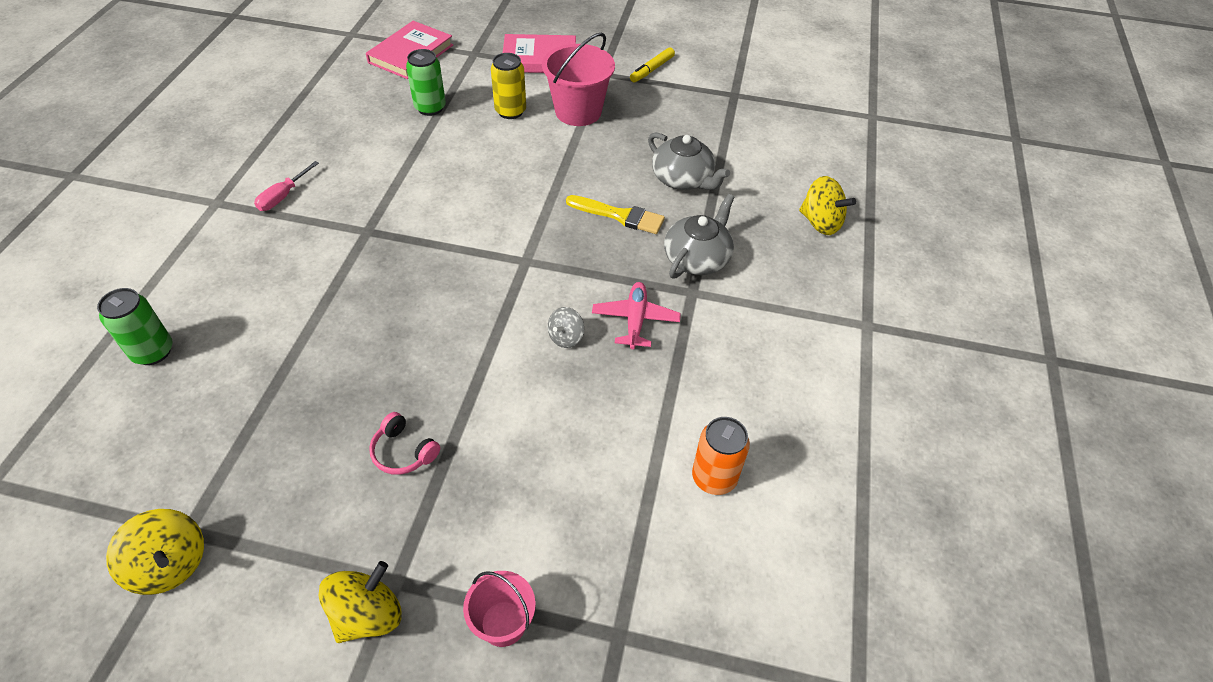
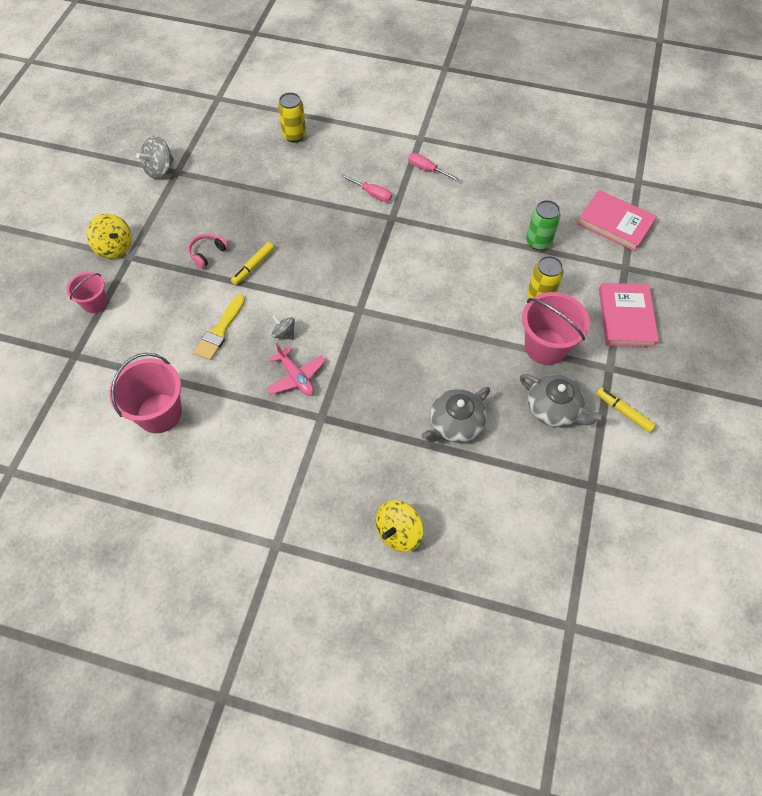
camera: 95 degrees right, 10 degrees up
green can [97,288,173,365] -> yellow can [278,92,306,142]
yellow spinning top [106,509,204,595] -> grey spinning top [136,136,174,179]
yellow brush [566,195,665,234] -> yellow brush moved to [194,294,245,360]
pink plane [592,282,681,349] -> pink plane turned 45 degrees clockwise [267,343,325,396]
grey teapot [664,194,735,279] -> grey teapot moved to [520,374,605,427]
orange can [692,417,750,495] -> pink bucket [109,353,182,433]
none -> yellow marker [231,242,274,285]
none -> pink screwdriver [341,174,392,202]

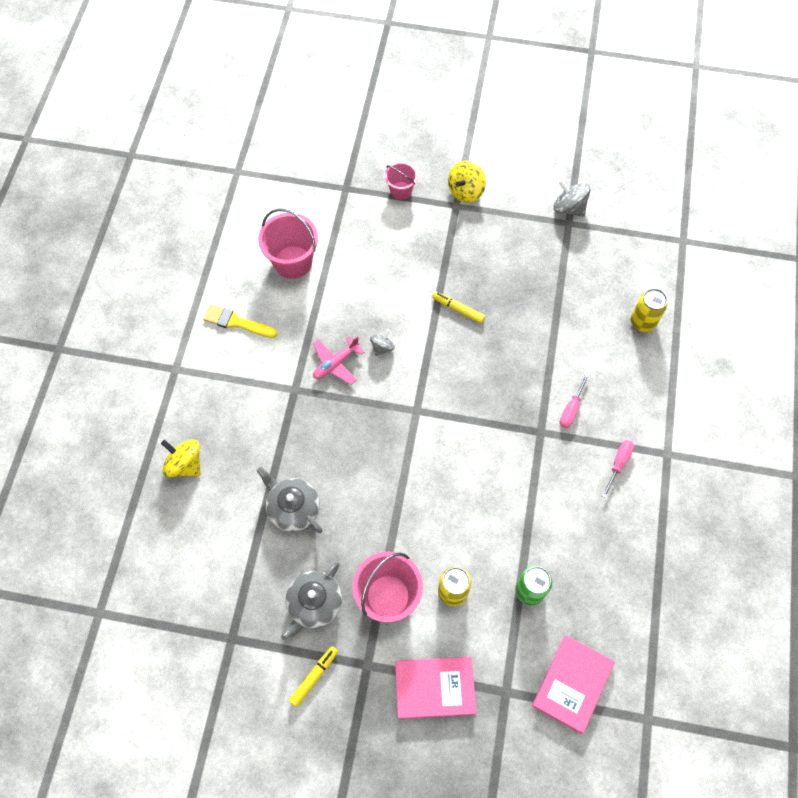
camera: 85 degrees right, 5 degrees up
pink headphones [188,234,229,269] -> none
yellow brush [194,294,245,360] -> yellow brush moved to [203,305,278,338]

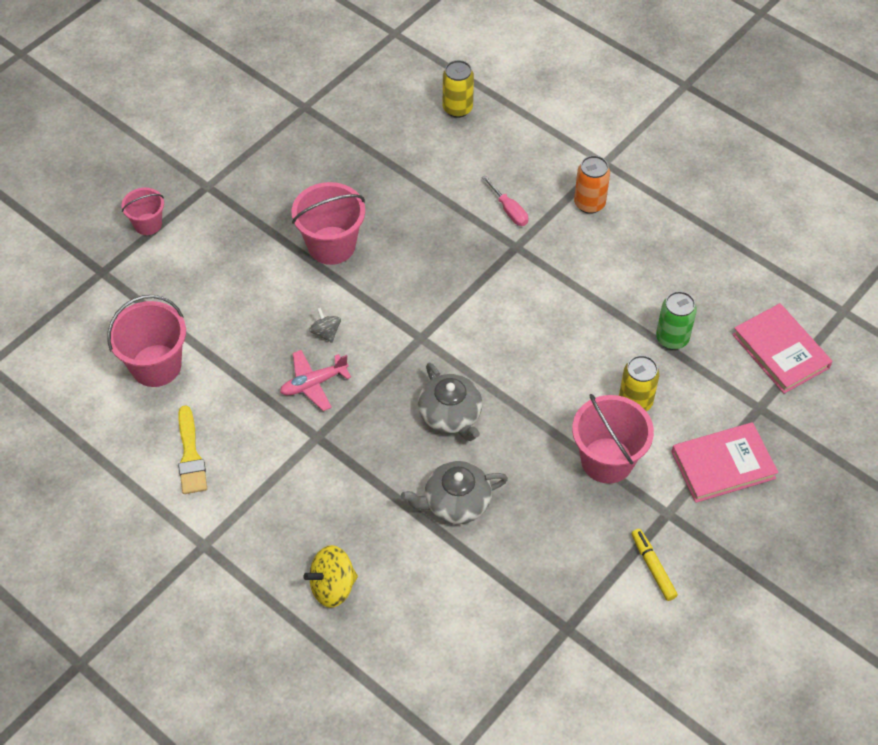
camera: 60 degrees left, 10 degrees down
yellow brush [203,305,278,338] -> yellow brush turned 60 degrees counterclockwise [178,405,207,494]
grey teapot [281,562,342,640] -> grey teapot moved to [418,363,483,441]
pink plane [313,336,364,385] -> pink plane turned 75 degrees clockwise [280,350,351,411]
pink book [395,657,476,719] -> pink book turned 45 degrees clockwise [672,422,778,503]
yellow marker [432,291,485,324] -> pink bucket [292,182,365,265]
yellow spinning top [448,161,486,203] -> none
grey spinning top [554,179,591,217] -> none
pink screwdriver [602,440,634,498] -> orange can [574,156,610,214]

